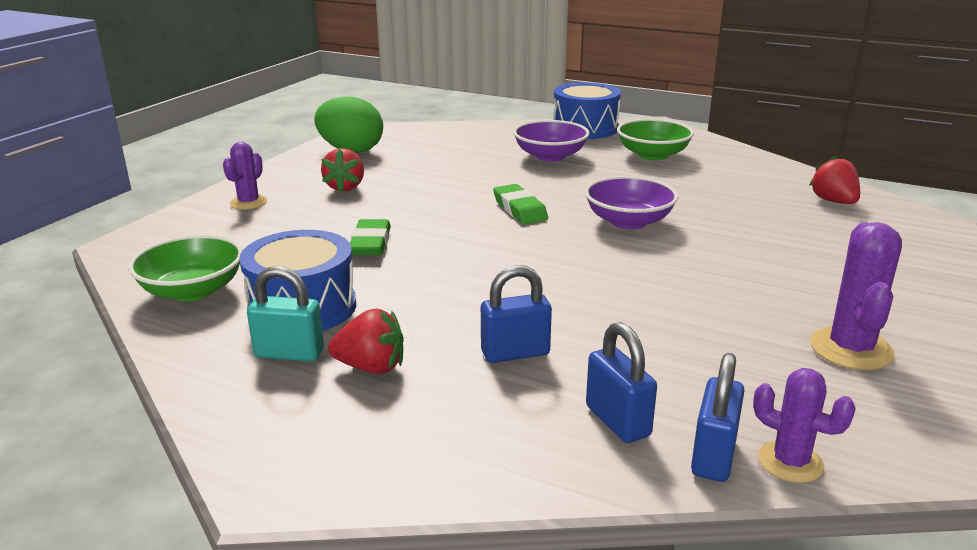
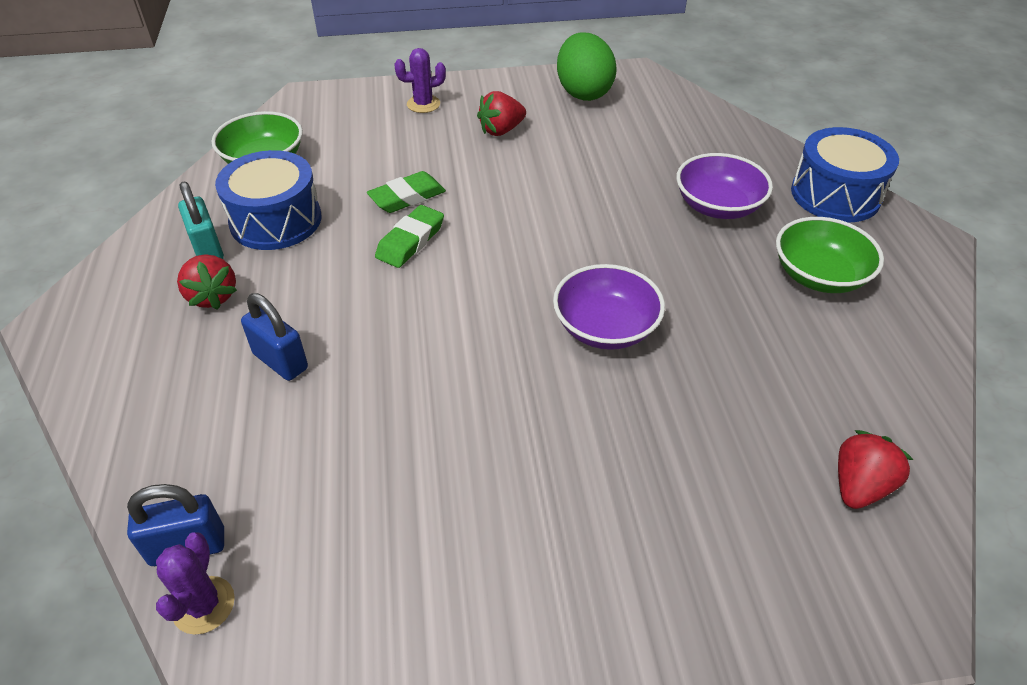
camera: 55 degrees right, 20 degrees up
green eraser [493,184,548,224] -> green eraser moved to [375,205,444,268]
blue padlock [586,322,657,443] -> none
purple cactus [810,222,902,370] -> none

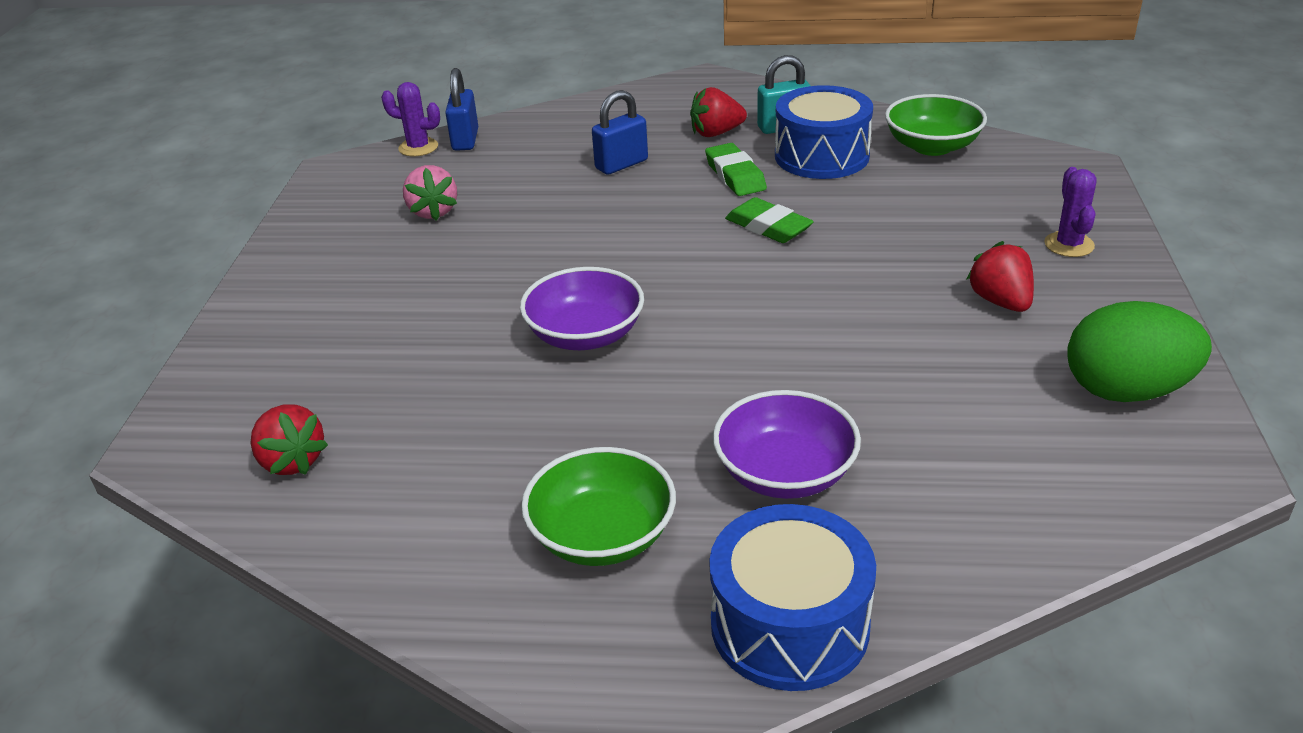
camera: 105 degrees right, 10 degrees down
green eraser [367,171,446,213] -> green eraser moved to [705,143,767,196]
none -> pink strawberry [403,165,457,221]

